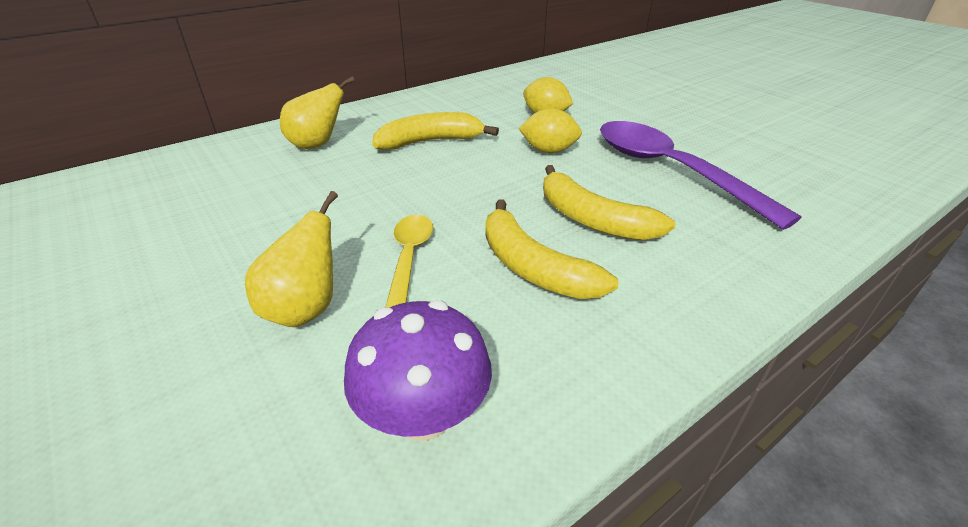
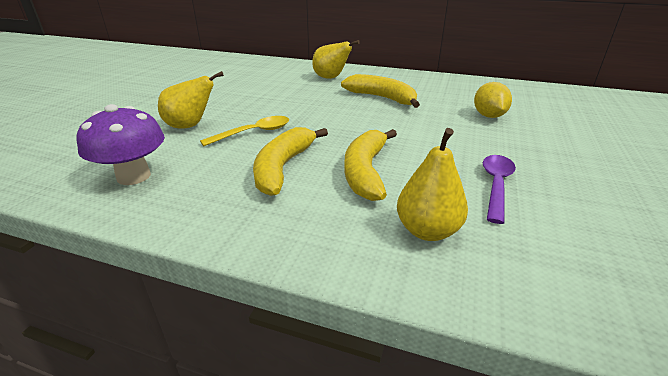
camera: 55 degrees right, 5 degrees down
yellow lemon [518,108,582,153] -> none
purple spoon [600,121,801,230] -> purple spoon [483,155,516,224], size x0.52
none -> yellow pear [397,128,468,241]

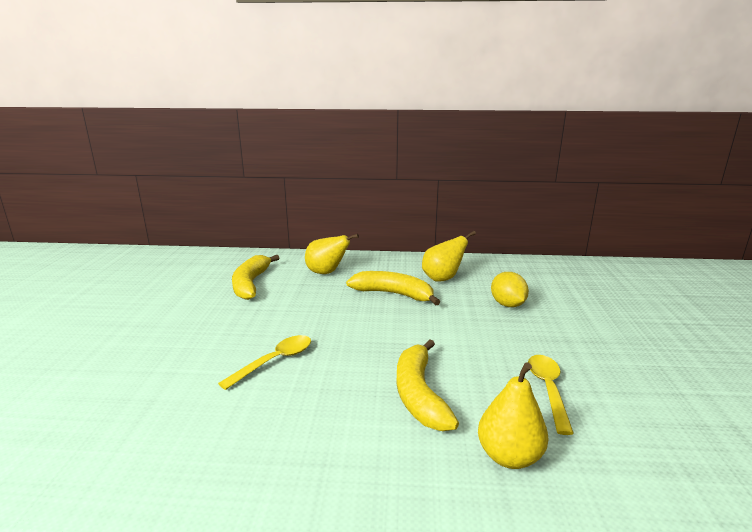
camera: 15 degrees left, 10 degrees down
purple mushroom [77,104,165,185] -> none
yellow pear [158,71,224,128] -> yellow pear moved to [422,231,476,282]
yellow banana [253,127,328,196] -> yellow banana moved to [232,255,279,300]
purple spoon [483,155,516,224] -> yellow spoon [528,355,574,435]

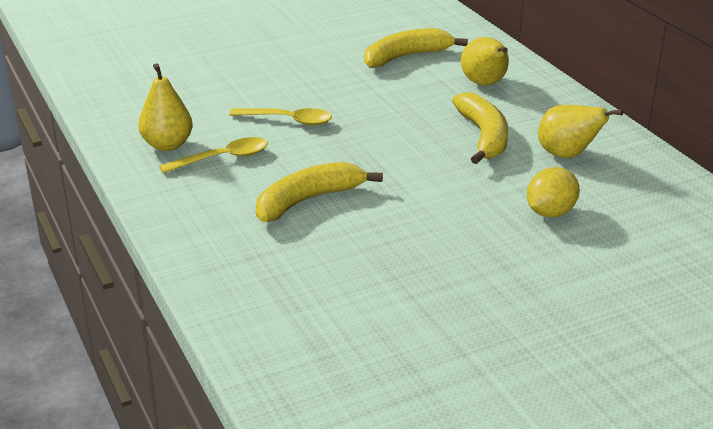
camera: 60 degrees right, 10 degrees up
yellow pear [478,362,548,469] -> yellow pear moved to [138,63,193,151]
yellow spoon [528,355,574,435] -> yellow spoon moved to [160,137,268,173]

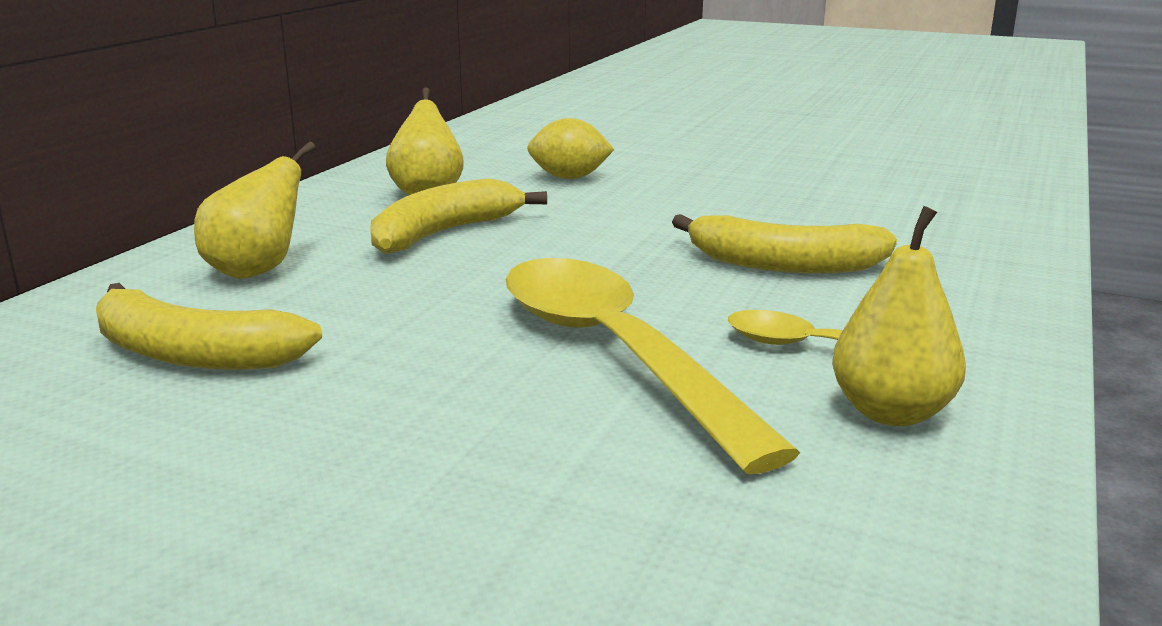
camera: 130 degrees left, 10 degrees down
yellow spoon [229,108,332,126] -> yellow spoon [505,258,800,474], size x1.94

